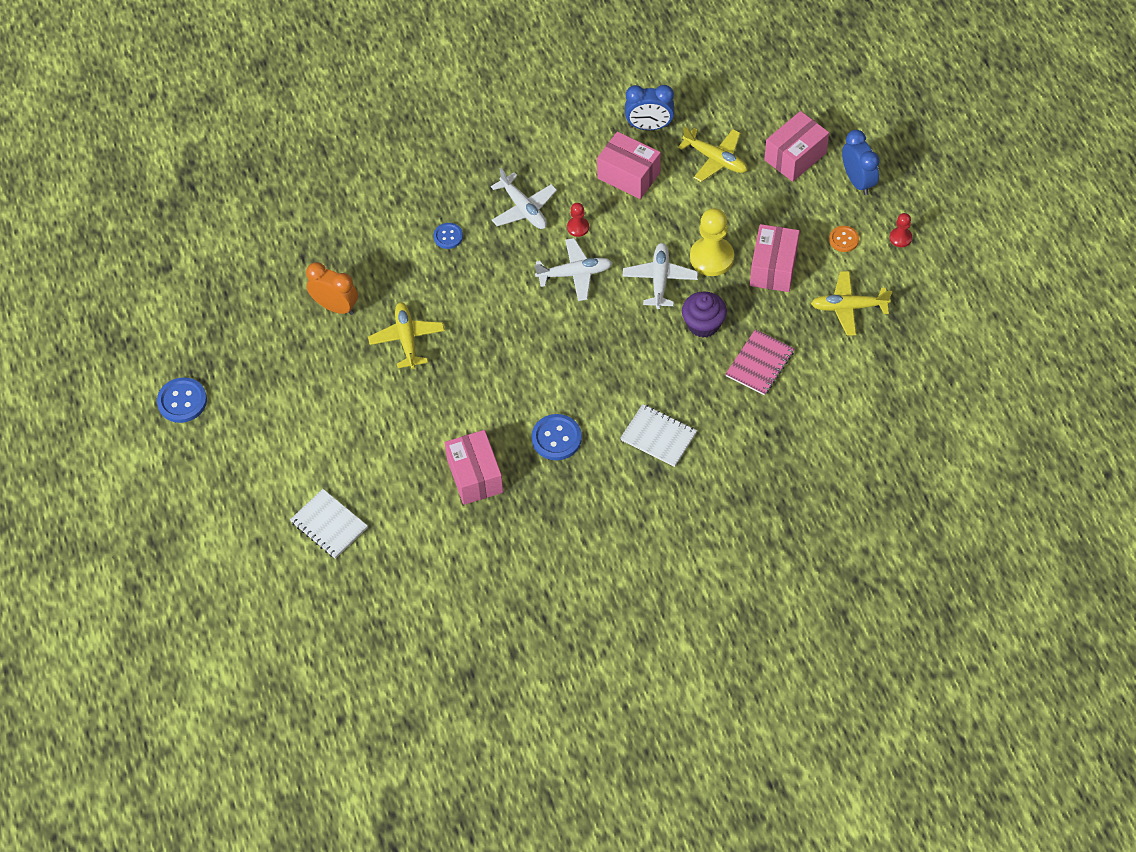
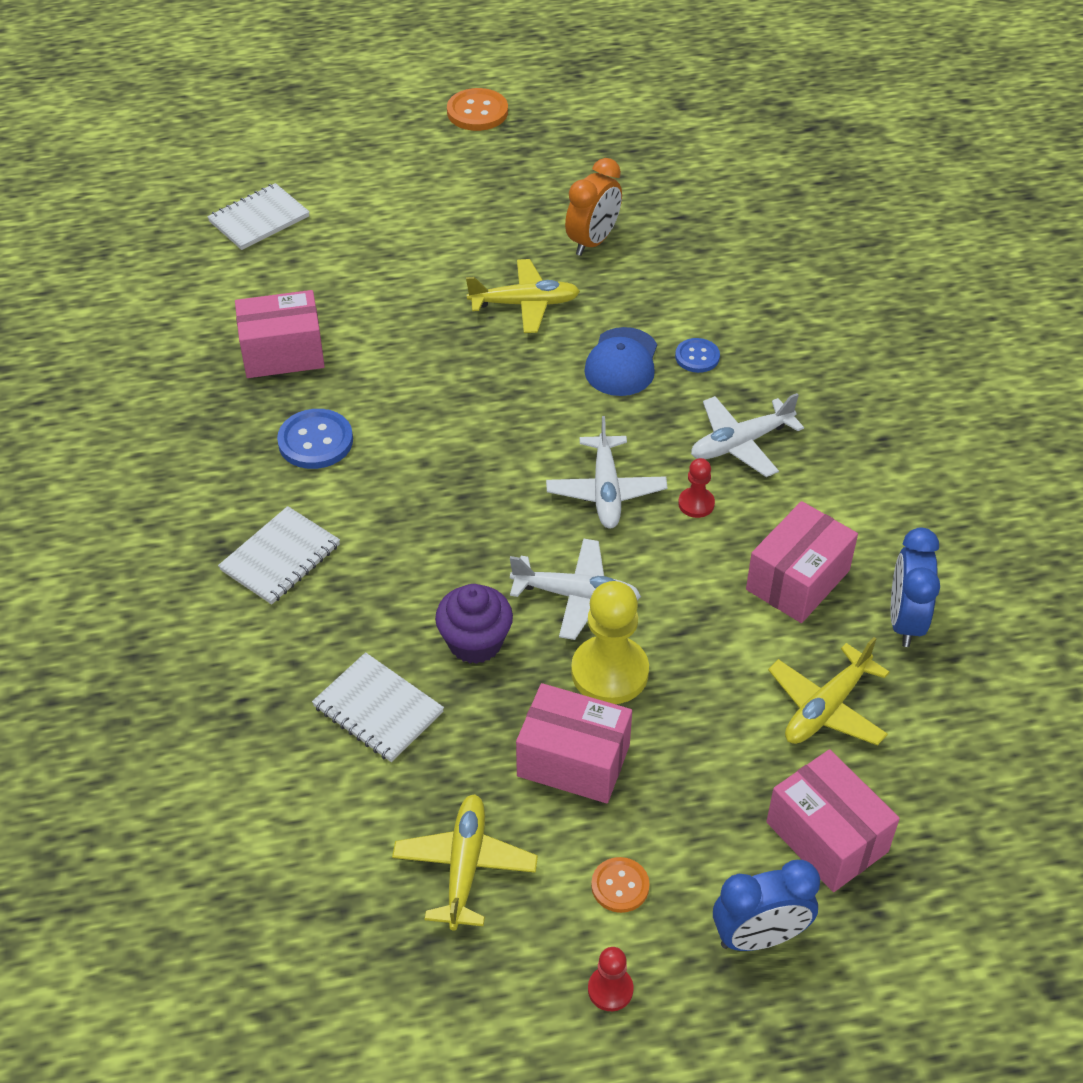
camera: 95 degrees right, 10 degrees down
blue button [157,377,207,423] -> orange button [447,88,508,131]
pink notebook [725,329,795,396] -> white notebook [312,652,444,762]
none -> blue cap [584,327,657,396]

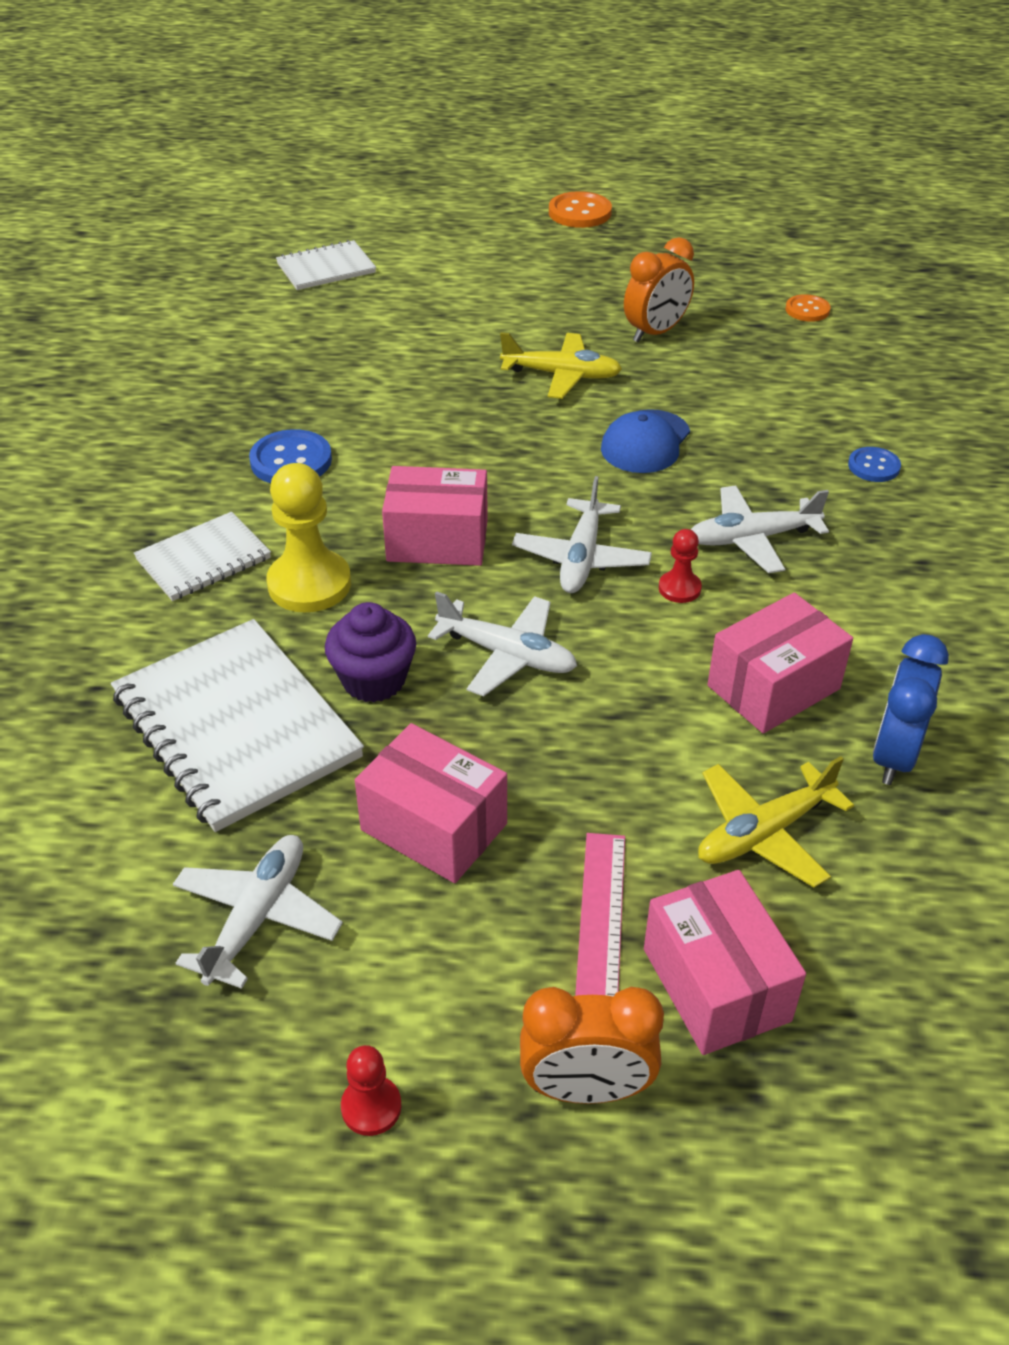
camera: 15 degrees right, 5 degrees down
pink box [235,290,325,378] -> pink box moved to [382,466,488,566]
white notebook [312,652,444,762] -> white notebook [111,619,364,832], size x1.78
yellow plane [392,794,538,931] -> white plane [173,835,343,989]
yellow pawn [571,581,649,704] -> yellow pawn moved to [266,463,351,613]
orange button [591,857,650,913] -> orange button moved to [785,294,830,322]
blue button [675,338,720,373] -> blue button moved to [848,447,901,482]
blue clock [713,860,820,951] -> orange clock [520,987,664,1104]
none -> pink ruler [575,833,625,997]

